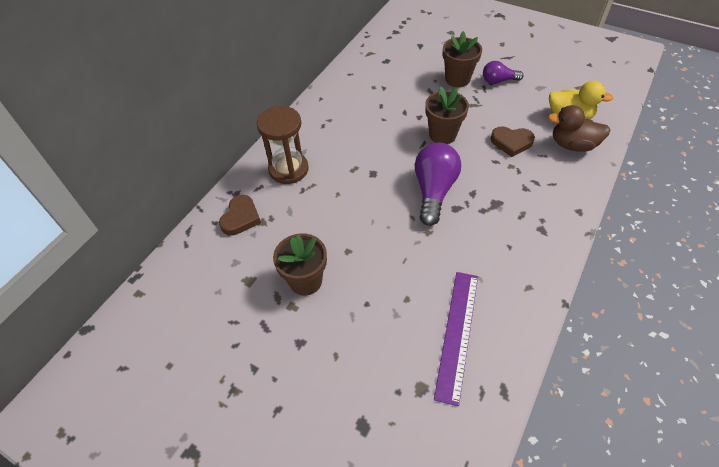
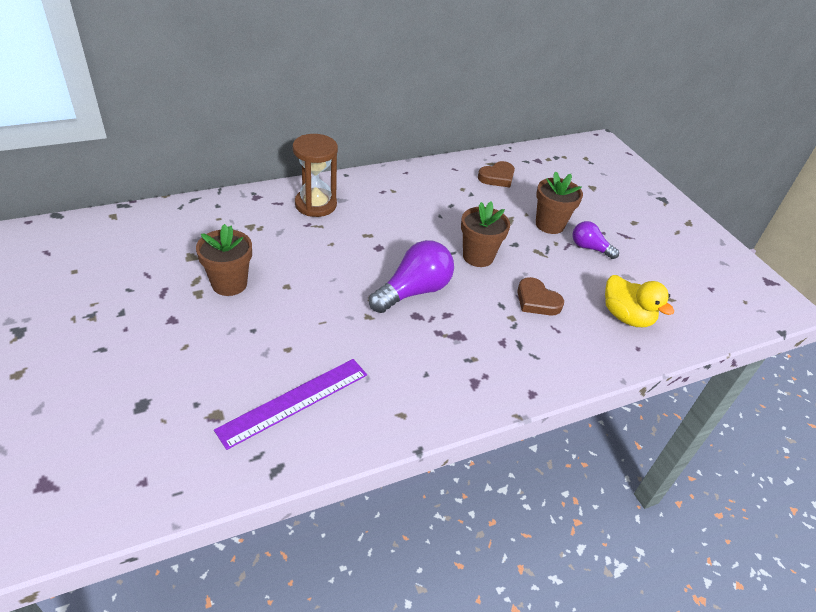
camera: 30 degrees right, 10 degrees down
brown heart [219,195,261,236] -> brown heart moved to [478,161,515,188]
brown duck [548,105,610,152] -> none

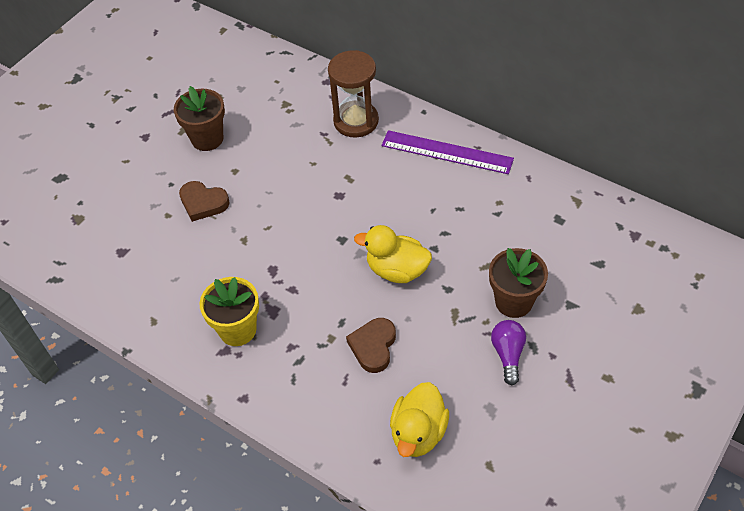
camera: 65 degrees right, 10 degrees up
purple ruler [214,359,367,450] -> purple ruler moved to [382,130,514,174]
purple light bulb [369,240,454,313] -> none
brown flower pot [461,202,510,267] -> yellow duck [354,225,432,283]
brown heart [478,161,515,188] -> brown heart moved to [179,181,230,222]
none -> yellow flower pot [200,277,259,346]

